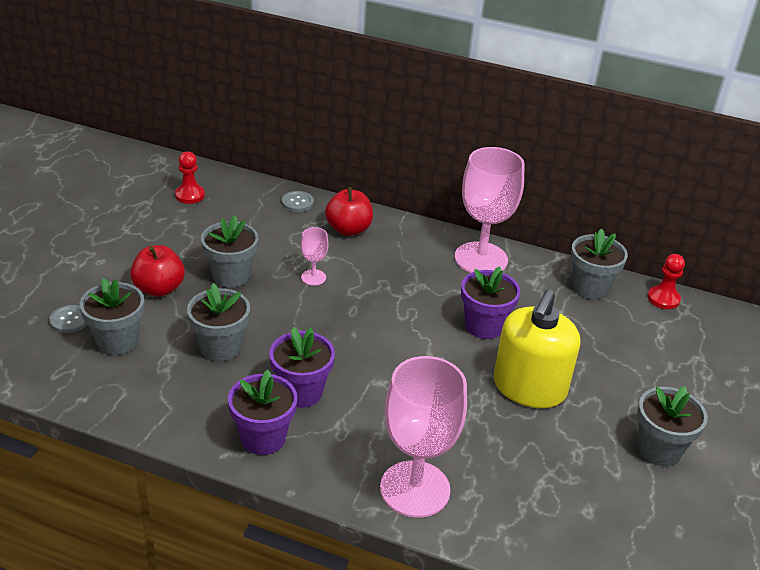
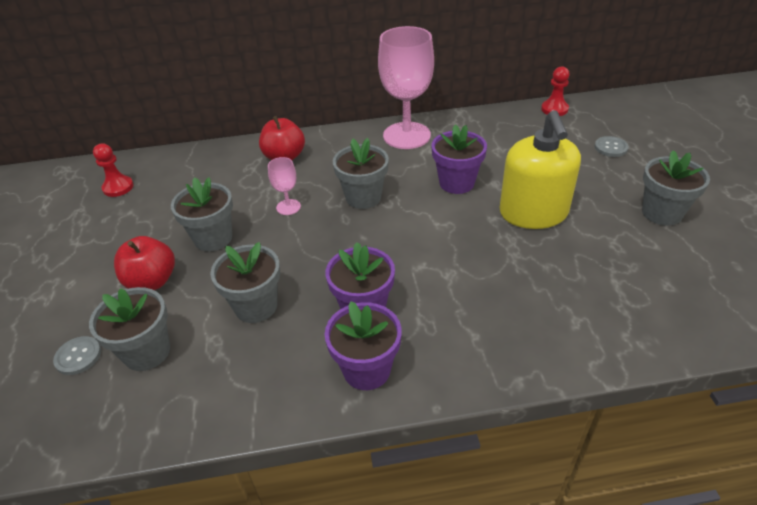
camera: 25 degrees left, 5 degrees up
grey button [282,191,314,212] -> grey button moved to [595,136,629,157]
pink goblet [380,356,467,518] -> none
grey flower pot [571,229,628,299] -> grey flower pot moved to [333,138,389,209]

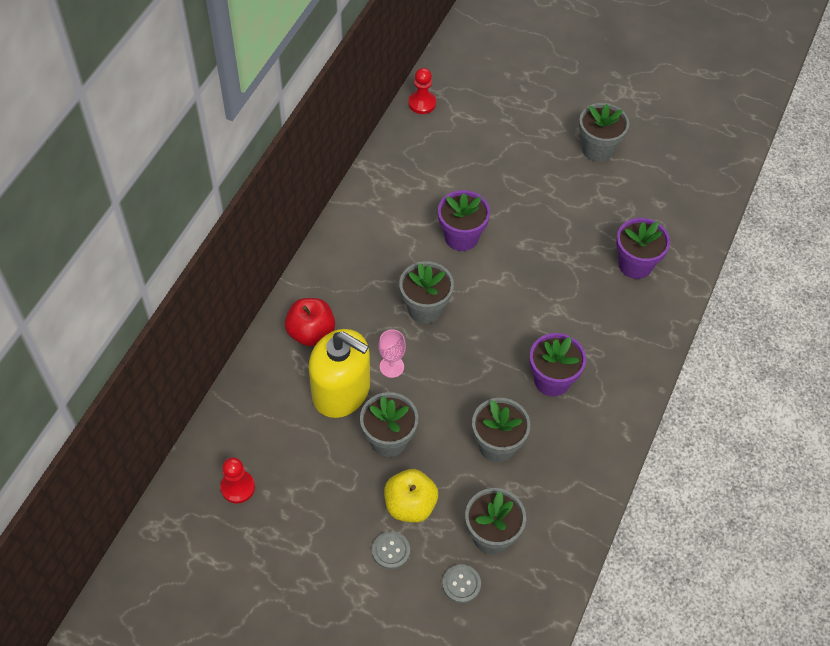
camera: 60 degrees left, 15 degrees up
red apple [114,236,175,290] -> yellow apple [384,469,438,523]
purple flower pot [325,301,402,390] -> purple flower pot moved to [616,218,670,279]
pink goblet [378,26,434,149] -> none
yellow soap dispenser [499,110,581,229] -> yellow soap dispenser moved to [309,329,370,418]
grey button [595,136,629,157] -> grey button moved to [372,531,410,569]

